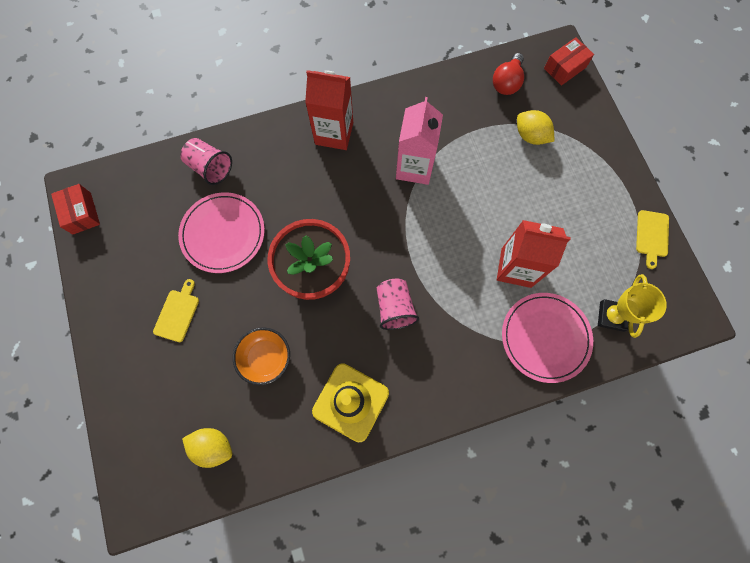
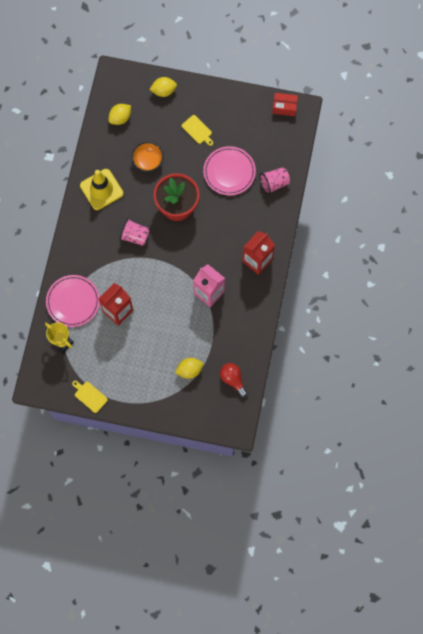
camera: 120 degrees right, 0 degrees up
red box [544,37,594,86] -> none
none -> yellow lemon [149,77,177,97]

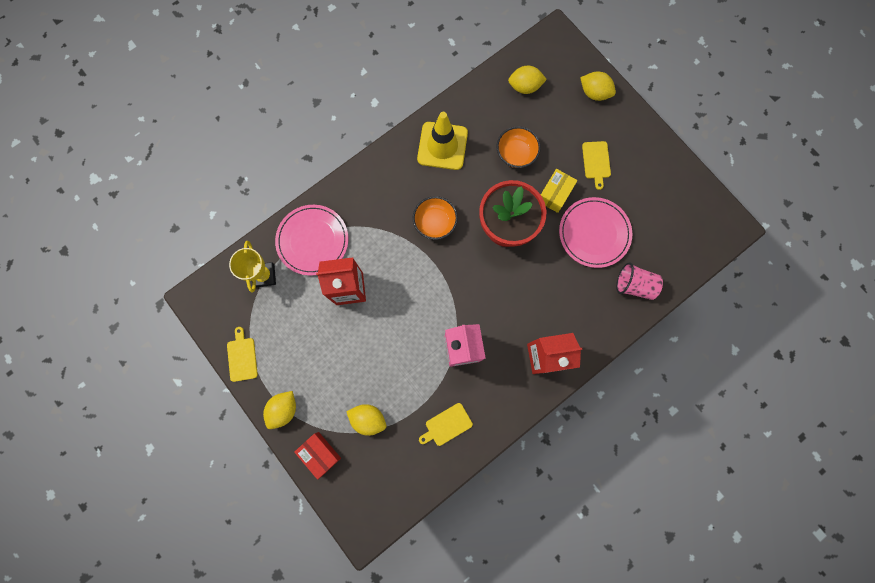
camera: 40 degrees right, 5 degrees up
pink cup [120,218,150,246] -> orange bowl [413,196,458,240]
red light bulb [220,363,247,397] -> none
red box [272,93,298,116] -> red box moved to [294,432,341,480]
none -> yellow lemon [263,391,296,429]
none -> yellow cutting board [419,403,473,446]
none -> yellow box [541,169,578,213]

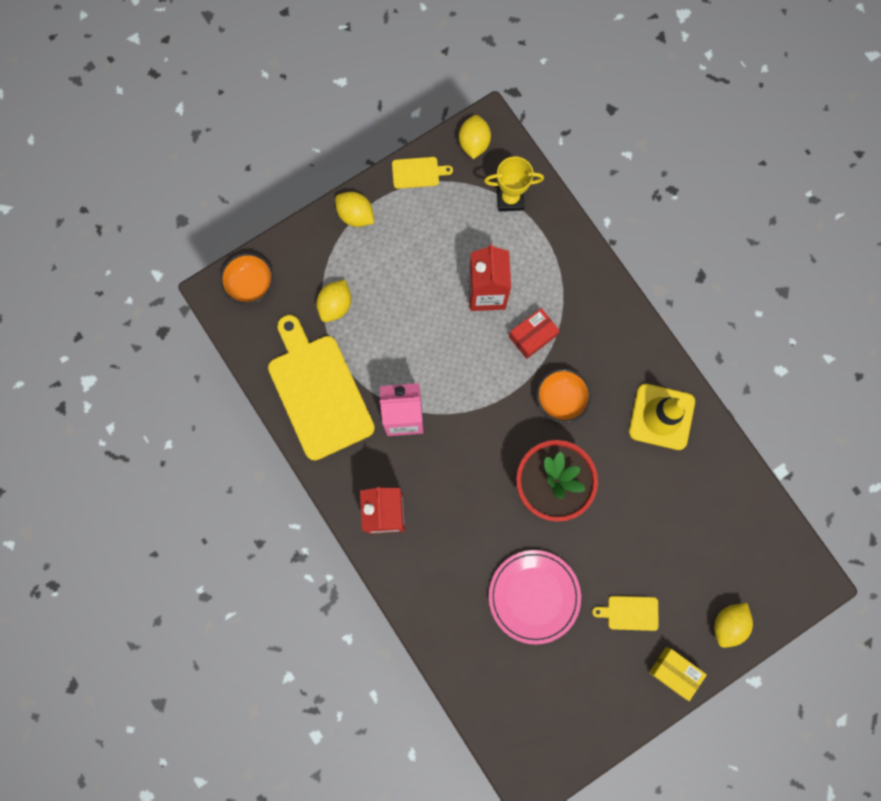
camera: 95 degrees right, 0 degrees up
pink plate [275,205,348,276] -> none
red box [294,432,341,480] -> red box moved to [509,308,560,359]
yellow cutting board [419,403,473,446] -> yellow cutting board [268,315,375,461], size x2.34
orange bowl [496,126,541,168] -> orange bowl moved to [220,253,274,305]
yellow lemon [508,66,547,94] -> yellow lemon moved to [459,115,491,159]
yellow box [541,169,578,213] -> yellow box moved to [649,647,707,701]
pink cup [616,262,663,300] -> none

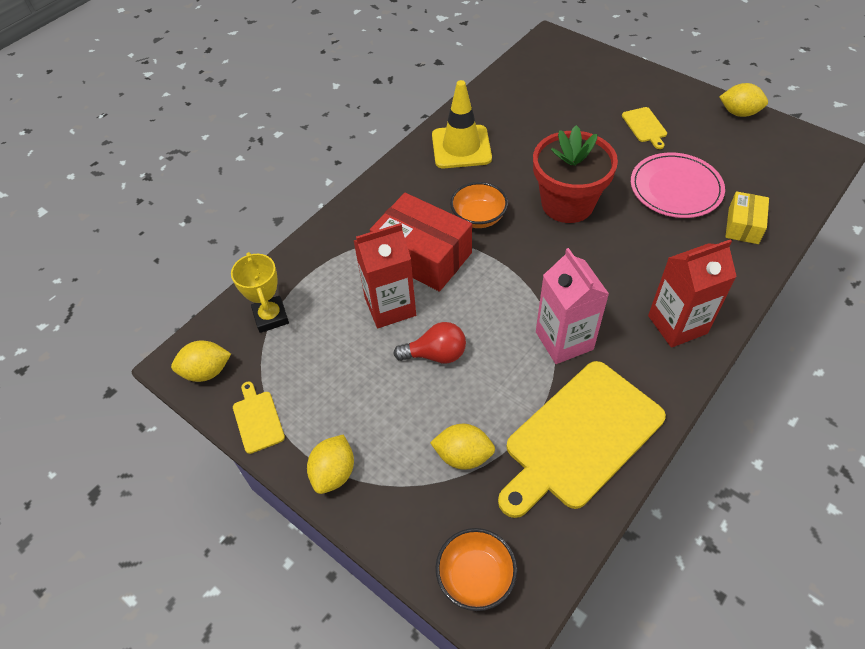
camera: 105 degrees left, 25 degrees down
red box [509,308,560,359] -> red box [370,193,472,292], size x1.83
yellow box [649,647,707,701] -> yellow box moved to [725,191,769,244]
yellow lemon [714,603,753,648] -> yellow lemon moved to [719,83,768,117]
none -> red light bulb [393,322,466,363]

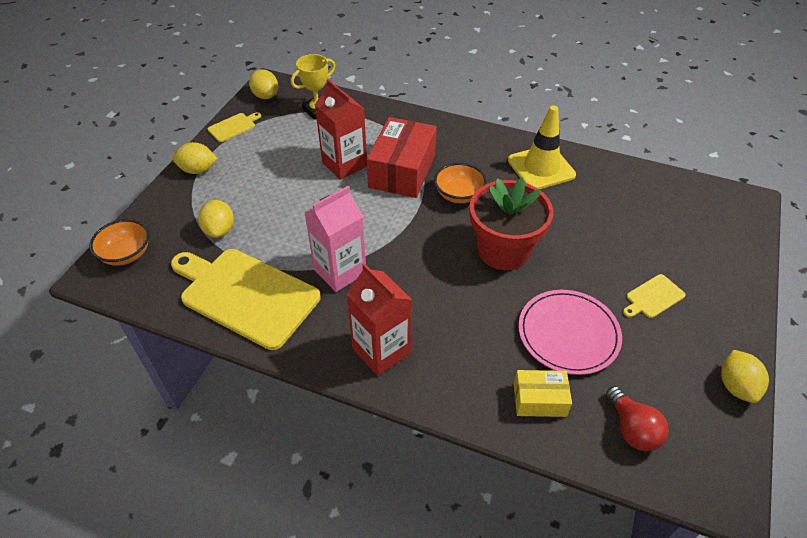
camera: 70 degrees right, 5 degrees down
red light bulb [393,322,466,363] -> red light bulb moved to [606,386,669,451]

